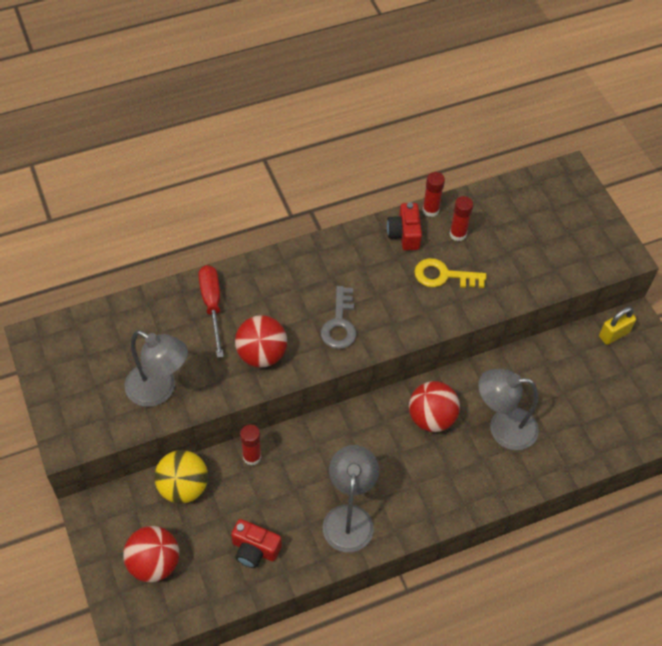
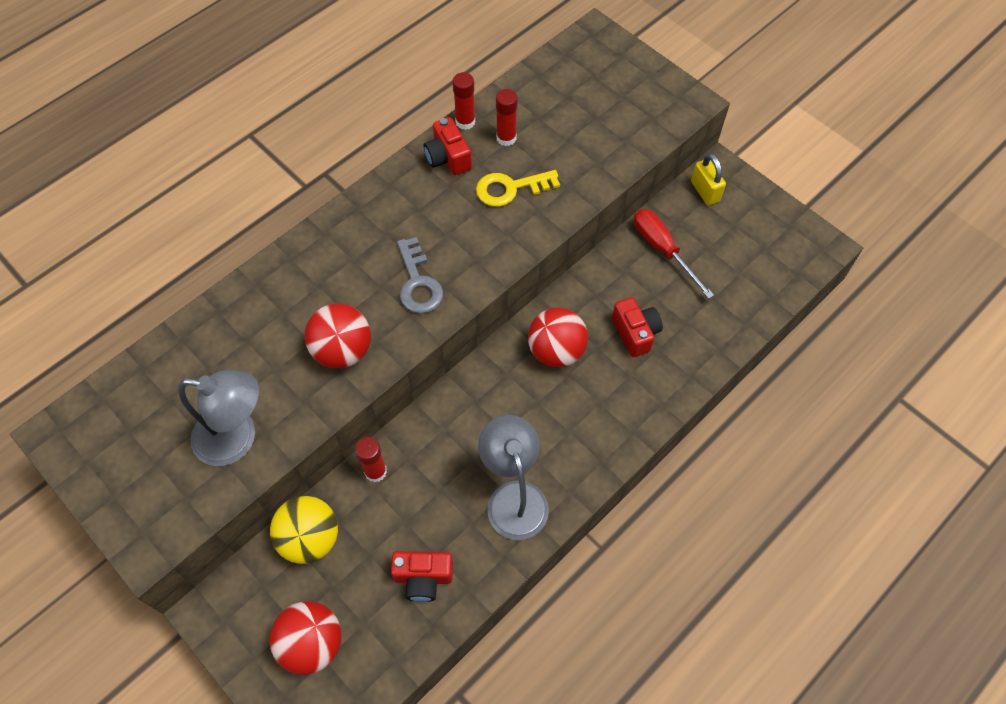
camera: 20 degrees left, 5 degrees up
red screwdriver [199,265,224,358] -> red screwdriver moved to [634,209,714,299]
grey lamp [478,369,539,450] -> red camera [612,297,663,357]
yellow padlock [599,307,636,345] -> yellow padlock turned 60 degrees counterclockwise [691,153,726,206]

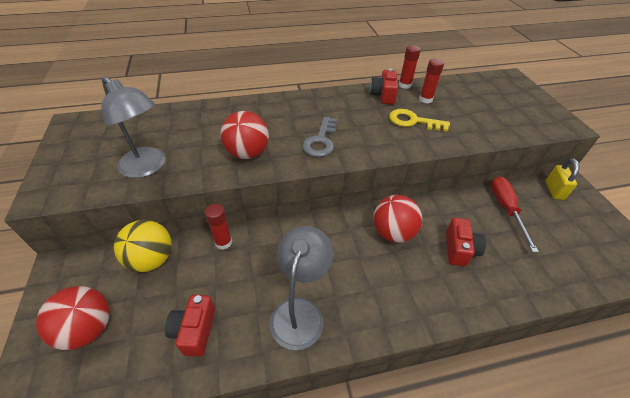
camera: 30 degrees right, 15 degrees down
red camera [391,551,453,602] -> red camera turned 60 degrees clockwise [165,295,215,357]

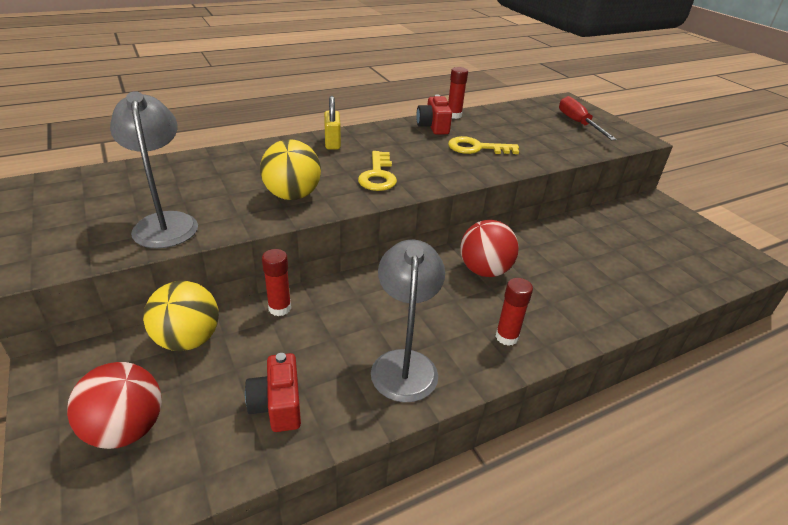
camera: 15 degrees left, 10 degrees down
grey lamp [102,76,166,178] -> grey lamp turned 135 degrees counterclockwise [110,91,198,248]
red ball [220,111,269,159] -> yellow ball [260,139,321,200]
grey key [302,117,337,157] -> yellow key [358,151,397,191]
red glue stick [419,58,444,103] -> red glue stick moved to [495,278,533,346]
red camera [446,218,486,267] -> none
red screwdriver [491,176,539,252] -> red screwdriver moved to [559,96,617,140]
yellow padlock [546,158,579,200] -> yellow padlock moved to [324,96,341,150]

